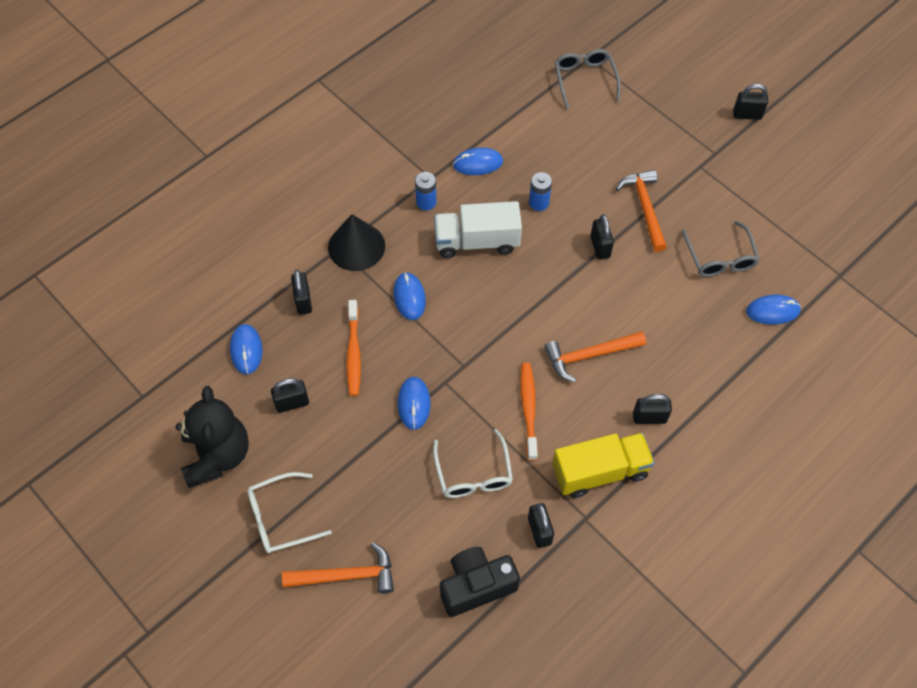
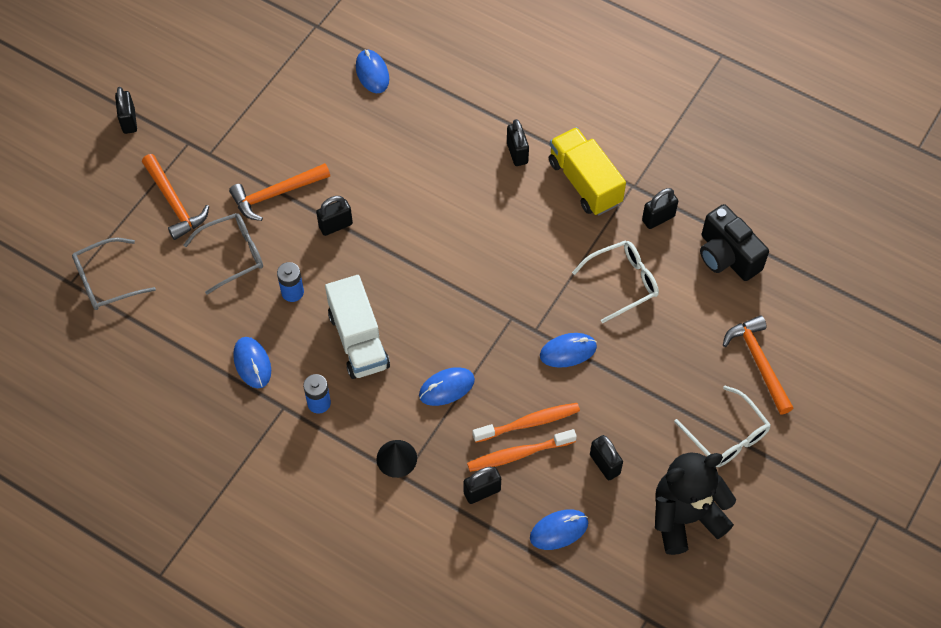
camera: 105 degrees left, 0 degrees up
black cone [328,214,385,271] -> black cone [376,440,417,478], size x0.62
orange toothbrush [520,363,538,461] -> orange toothbrush moved to [467,429,577,472]
orange hammer [544,331,646,382] -> orange hammer moved to [142,154,209,240]
grey glasses [681,221,760,277] -> grey glasses moved to [183,213,263,295]

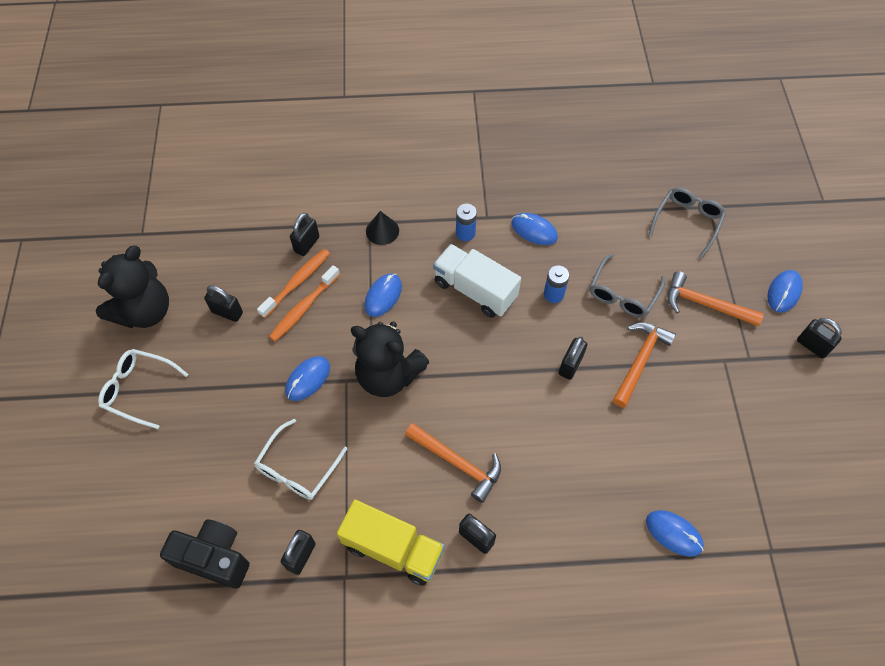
camera: 145 degrees right, 0 degrees up
blue mouse [530,510,588,550] -> blue mouse moved to [767,270,803,313]
orange hammer [723,315,793,415] -> orange hammer moved to [405,423,501,503]
none -> black teddy bear [351,322,429,397]

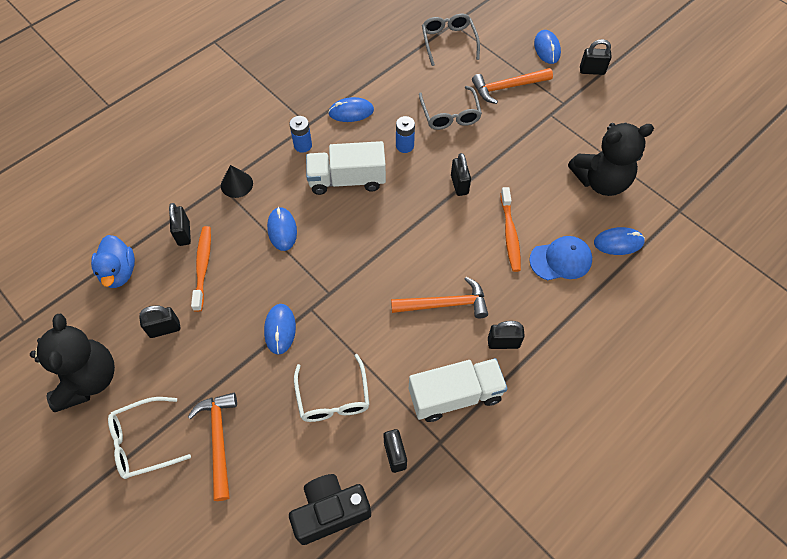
camera: 40 degrees left, 0 degrees up
orange toothbrush [269,265,340,341] -> orange toothbrush moved to [500,187,521,272]
yellow truck [337,499,445,586] -> white truck [409,358,508,422]
black teddy bear [351,322,429,397] -> black teddy bear moved to [568,123,654,196]
orange hammer [613,322,676,408] -> orange hammer moved to [188,393,237,501]
none -> blue duck [91,235,135,288]
none -> blue cap [529,236,592,280]

